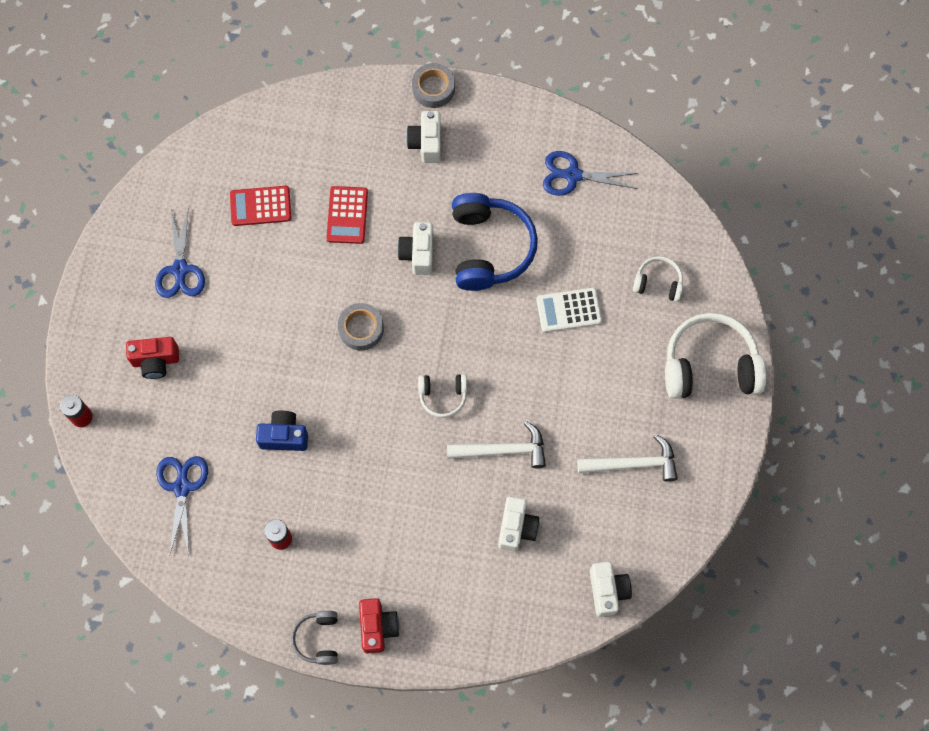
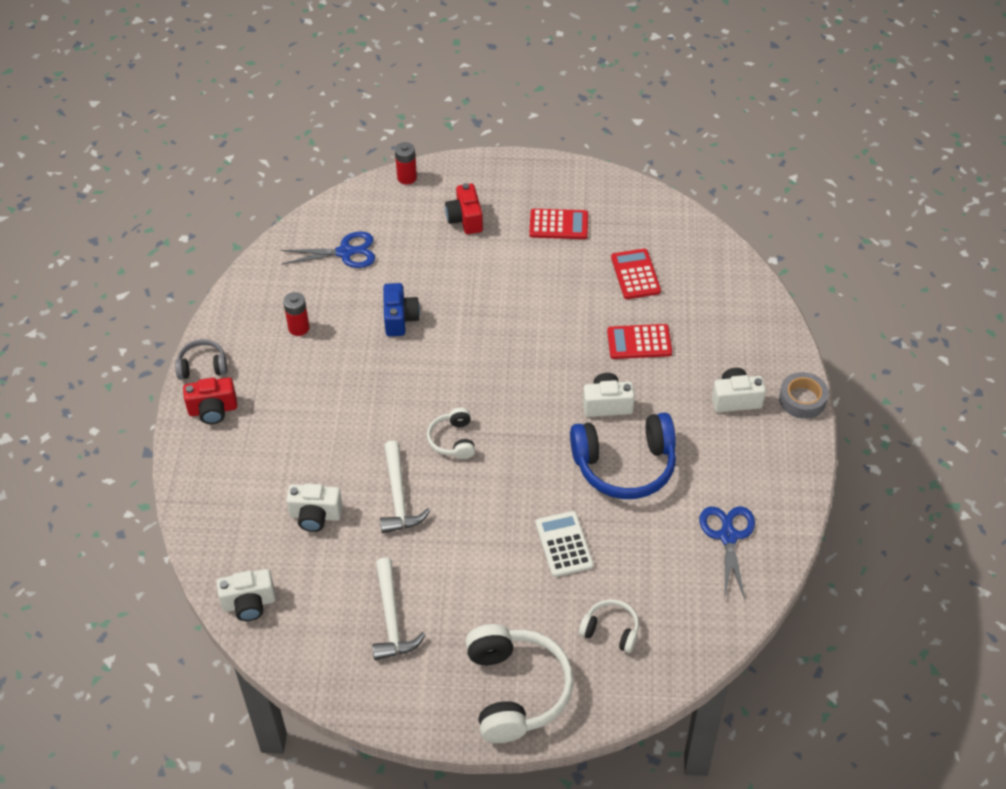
camera: 85 degrees right, 20 degrees down
blue scissors [155,210,205,298] -> red calculator [529,209,588,239]
grey tape [338,303,384,351] -> none
white headphones [633,256,683,302] -> white headphones turned 75 degrees counterclockwise [579,599,639,653]

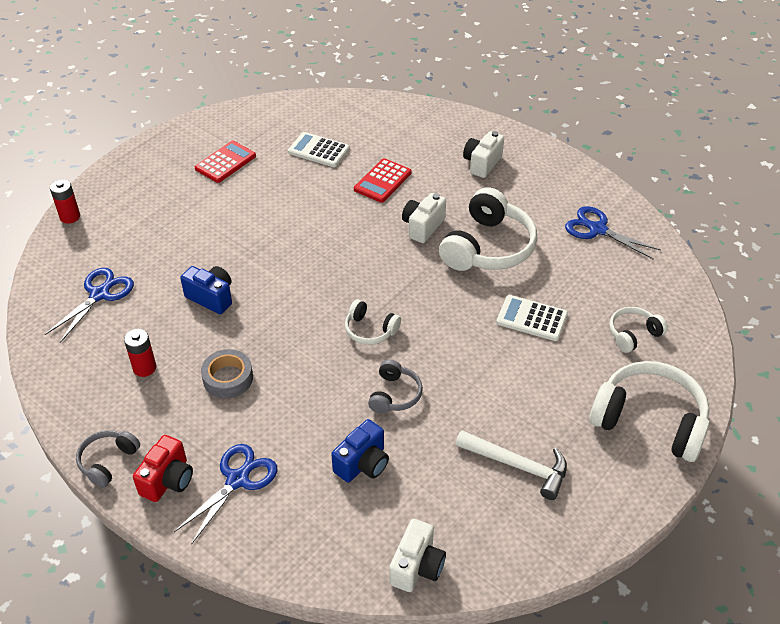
camera: 55 degrees left, 5 degrees down
white camera [286,484,343,532] -> blue camera [331,419,389,482]
white hammer [380,440,430,533] -> grey headphones [368,359,423,413]
red camera [445,183,483,234] -> none
blue headphones [570,413,676,499] -> white headphones [439,187,537,271]
red calculator [611,249,661,299] -> white calculator [288,132,350,167]
grey tape [779,372,829,419] -> grey tape moved to [201,349,253,398]
none -> blue scissors [174,444,277,545]

